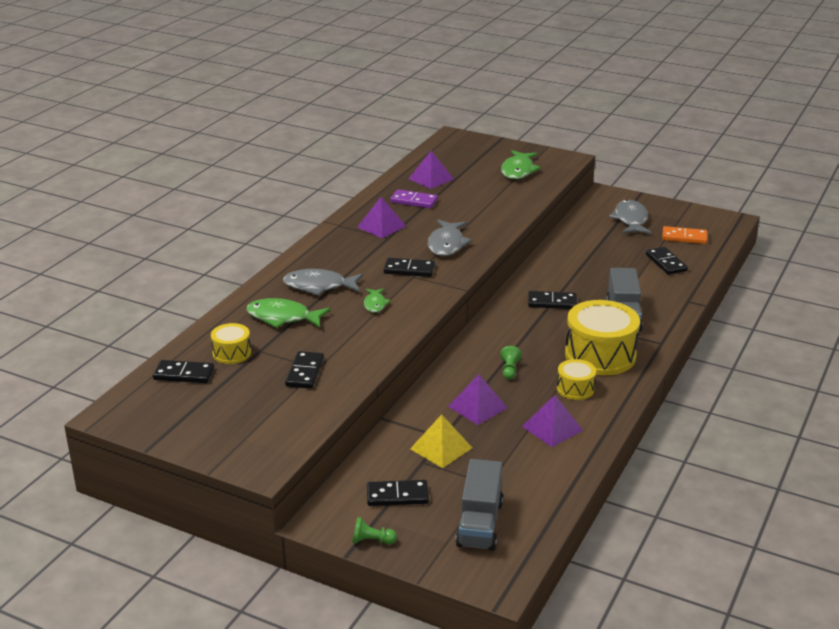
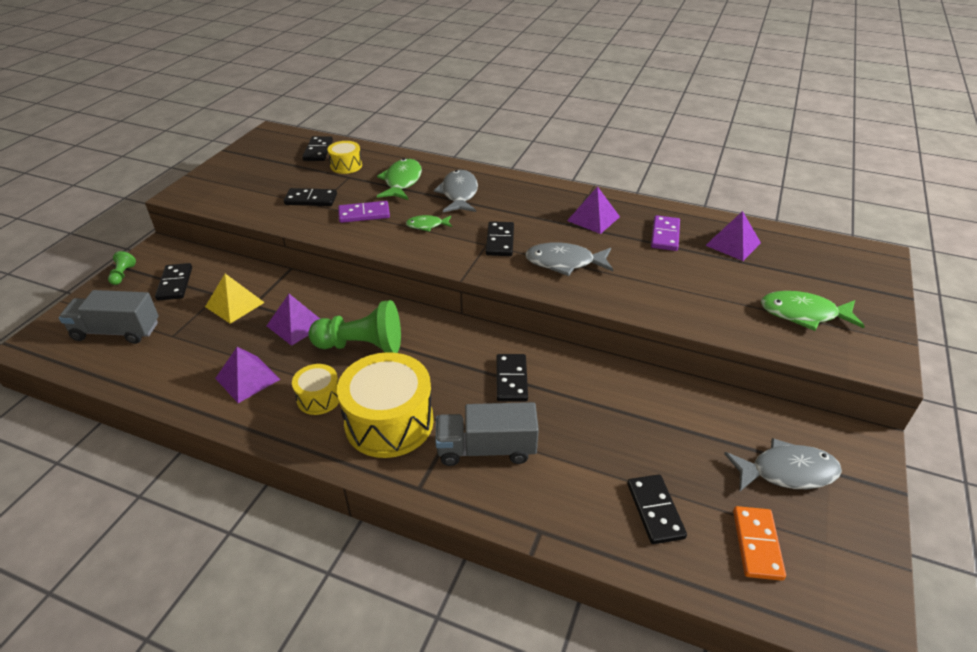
camera: 85 degrees right, 10 degrees up
green pawn [500,346,522,380] -> green pawn [308,300,401,353], size x2.24
black domino [646,247,688,275] -> black domino turned 75 degrees counterclockwise [627,474,687,544]
none -> purple domino [338,201,390,223]

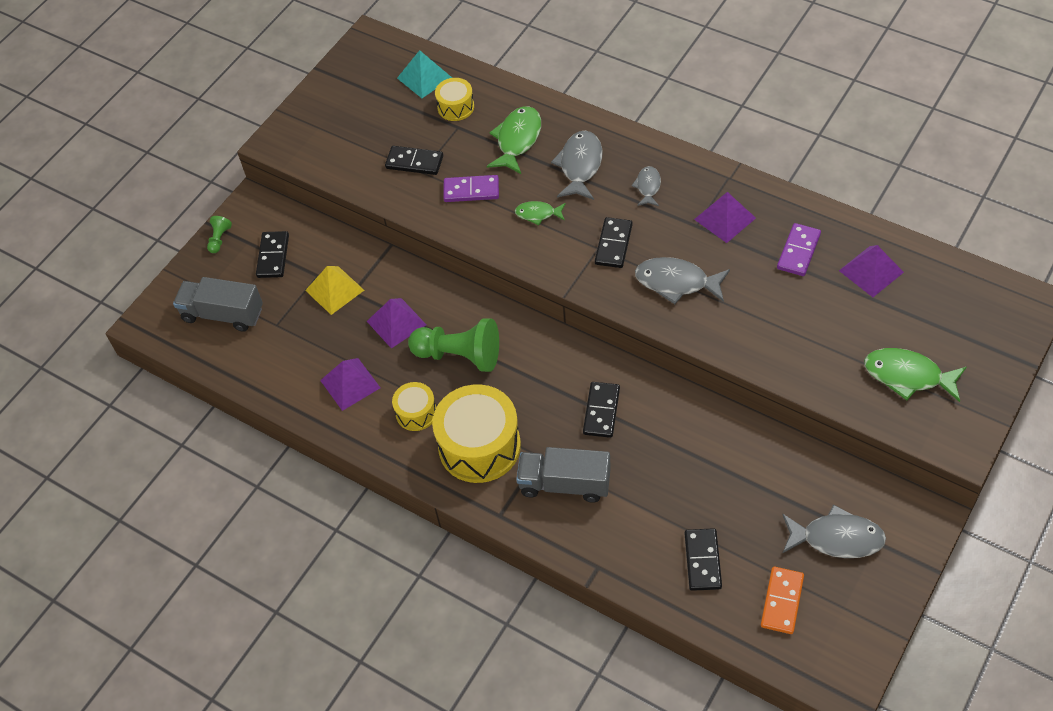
camera: 15 degrees right, 15 degrees up
black domino [302,136,333,161] -> turquoise pyramid [397,50,452,98]
none -> grey fish [631,166,661,206]

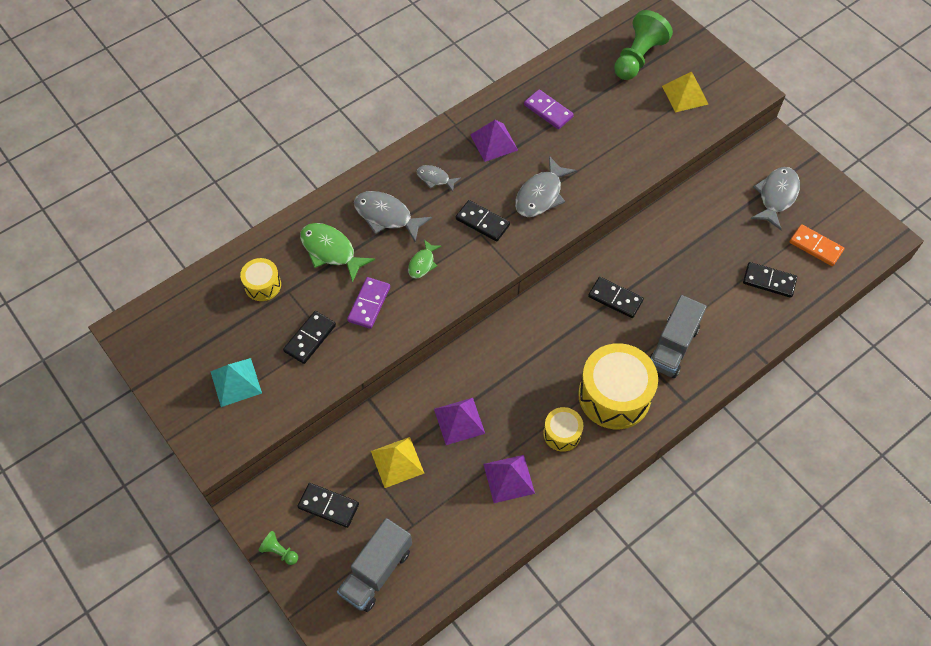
camera: 75 degrees left, 5 degrees up
turquoise pyramid [397,50,452,98] -> turquoise pyramid moved to [210,358,262,407]
green pawn [408,318,499,372] -> green pawn moved to [614,10,673,80]
purple pyramid [839,245,904,297] -> none
green fish [864,348,967,402] -> yellow pyramid [662,72,708,113]

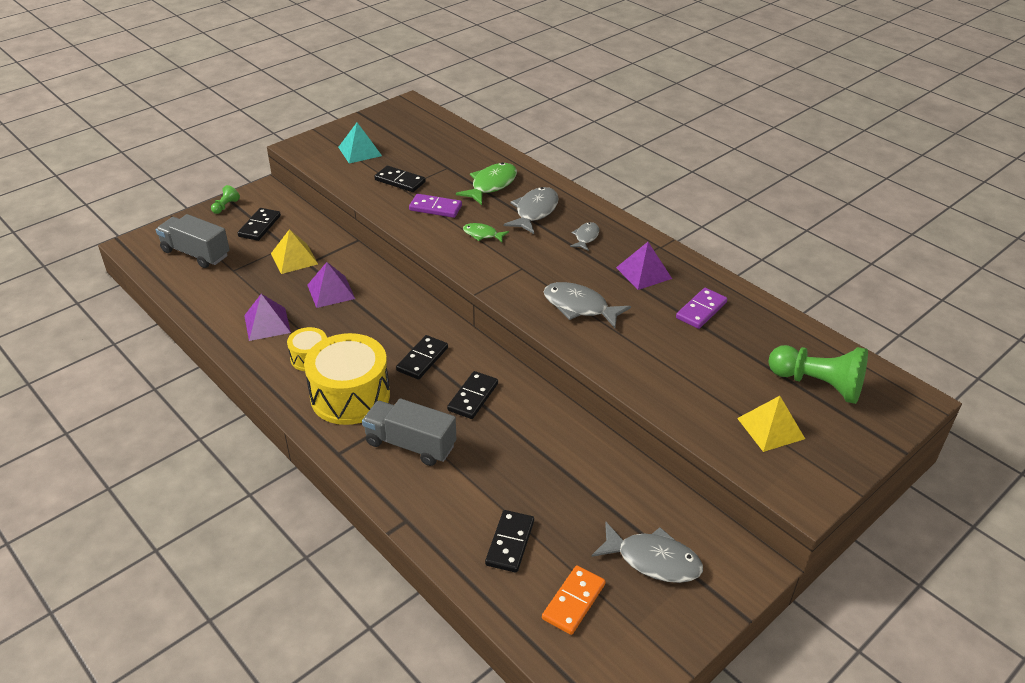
camera: 85 degrees right, 20 degrees down
yellow drum [240,258,281,301] -> none
black domino [456,200,510,241] -> black domino moved to [396,335,448,380]

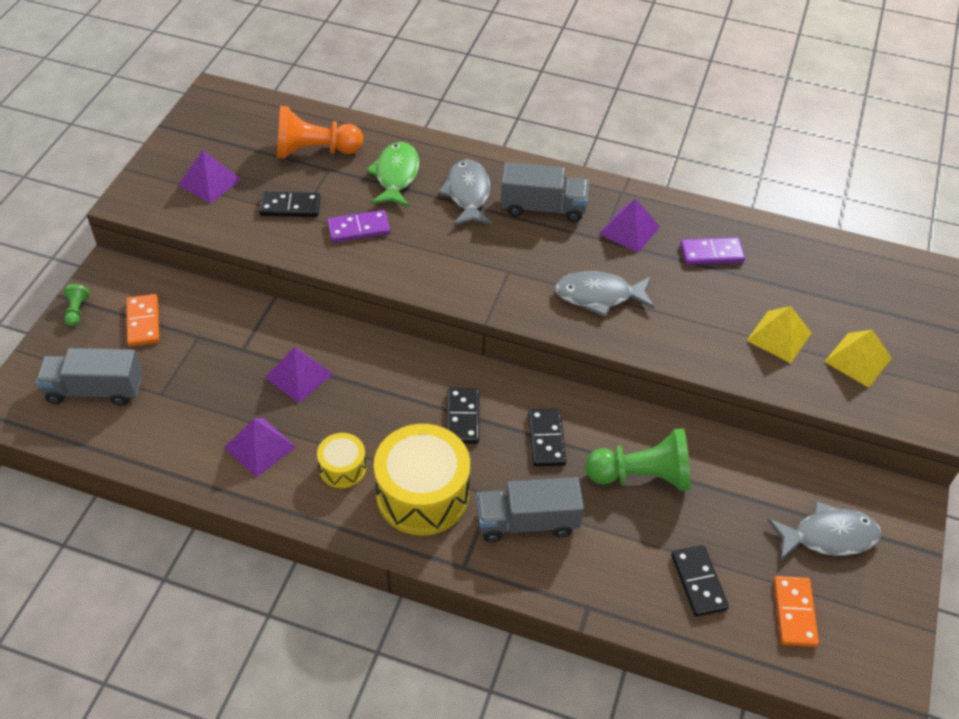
camera: 30 degrees left, 10 degrees up
black domino [238,208,281,241] -> orange domino [127,294,159,347]
yellow pyramid [271,229,318,274] -> yellow pyramid moved to [746,306,812,363]
turquoise pyramid [338,123,382,164] -> purple pyramid [178,150,241,204]
green fish [463,223,509,242] -> none
grey fish [570,222,599,251] -> grey truck [501,162,589,222]
purple domino [676,288,727,329] -> purple domino turned 75 degrees clockwise [680,237,745,265]
green pawn [769,345,868,404] -> green pawn moved to [585,428,691,491]
none -> orange pawn [277,106,363,159]

